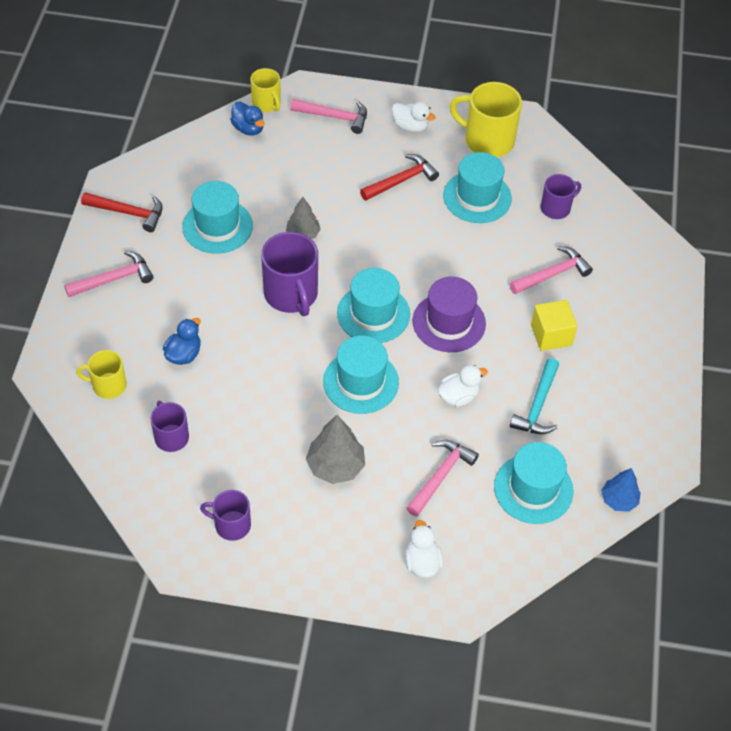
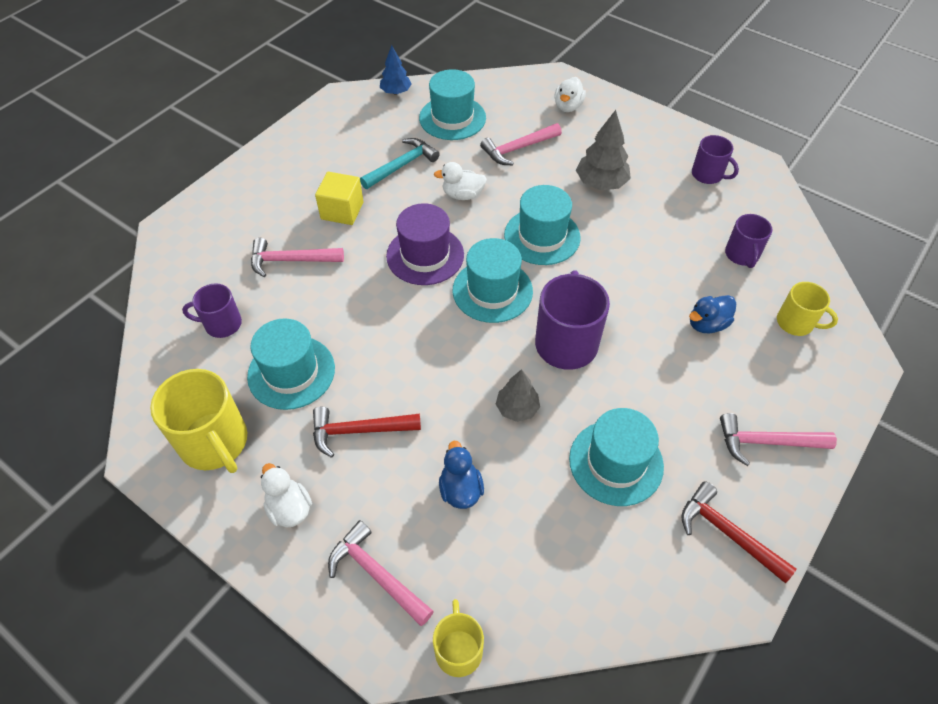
camera: 150 degrees left, 0 degrees up
blue duck [230,101,264,136] -> blue duck moved to [439,441,484,509]

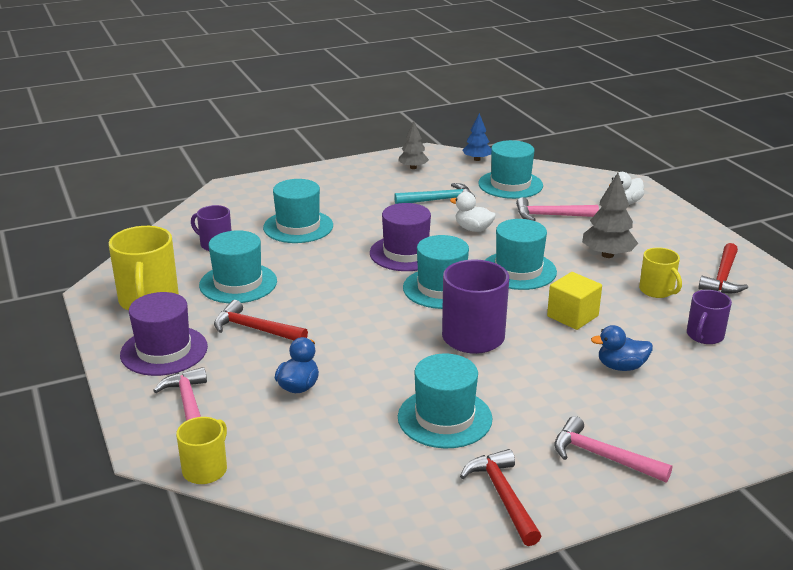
camera: 30 degrees right, 25 degrees down
pink hammer [251,238,344,277] -> turquoise hat [263,179,333,243]
white duck [261,463,312,528] -> purple hat [120,292,208,376]
yellow cube [315,172,364,225] -> yellow cube moved to [547,272,602,330]
grey tree [496,369,540,422] -> grey tree moved to [398,121,429,169]
purple mug [692,135,739,184] -> red hammer [698,243,748,293]
yellow mug [777,282,838,336] -> yellow mug moved to [639,247,682,298]

